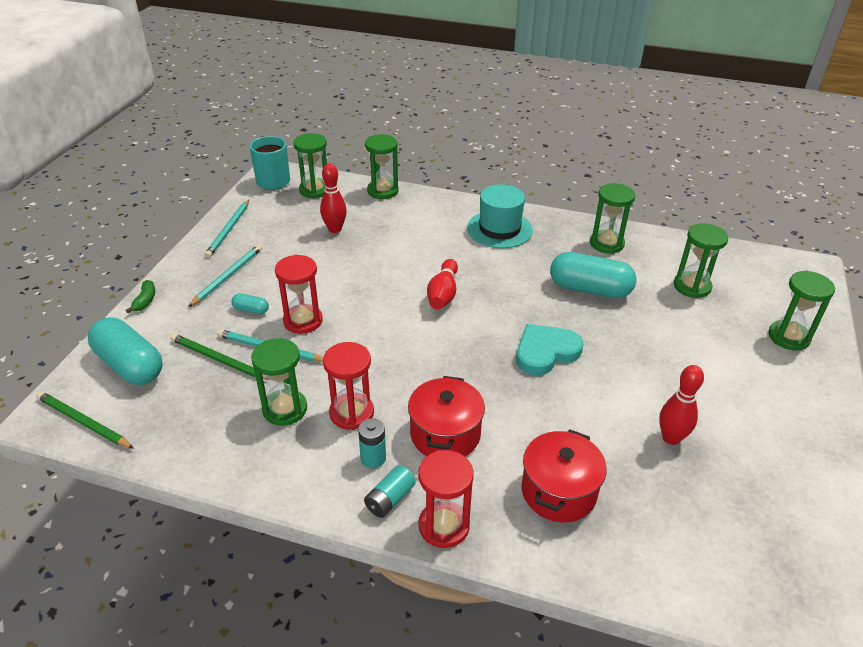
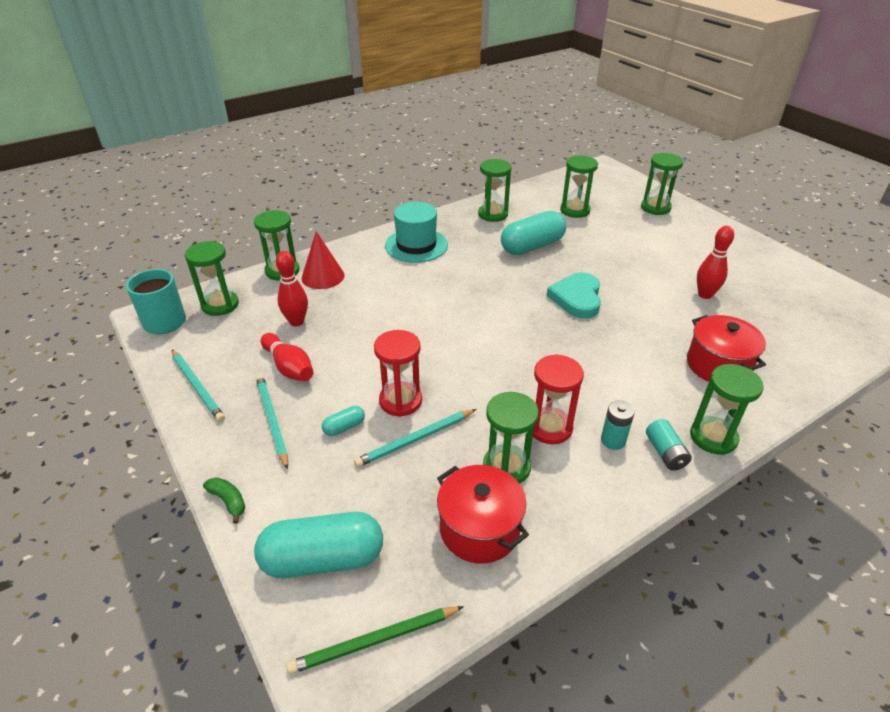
camera: 50 degrees left, 0 degrees up
green pencil [170,334,268,380] -> none
red pot [408,376,485,456] -> red pot moved to [437,465,529,564]
red hourglass [418,450,474,548] -> green hourglass [690,364,764,455]
red bowling pin [427,259,458,309] -> red bowling pin moved to [261,333,313,381]
none -> red cone [302,231,344,289]

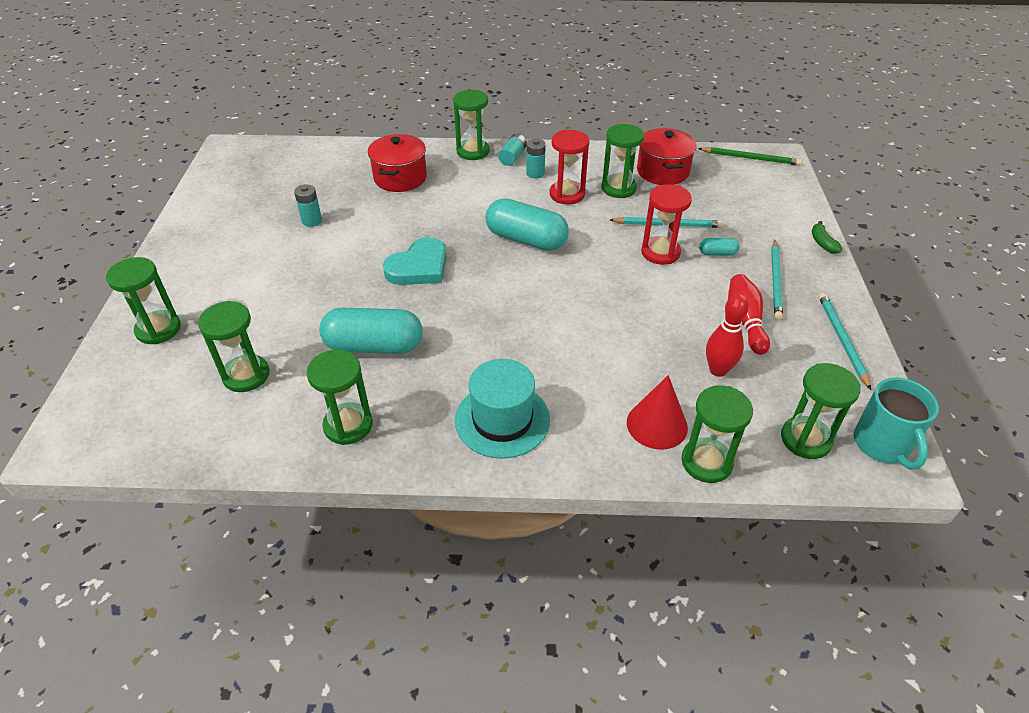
camera: 145 degrees left, 5 degrees up
turquoise capsule [254,512,383,578] -> turquoise capsule moved to [486,198,569,251]
red bowling pin [697,226,734,299] -> turquoise battery [294,184,322,227]

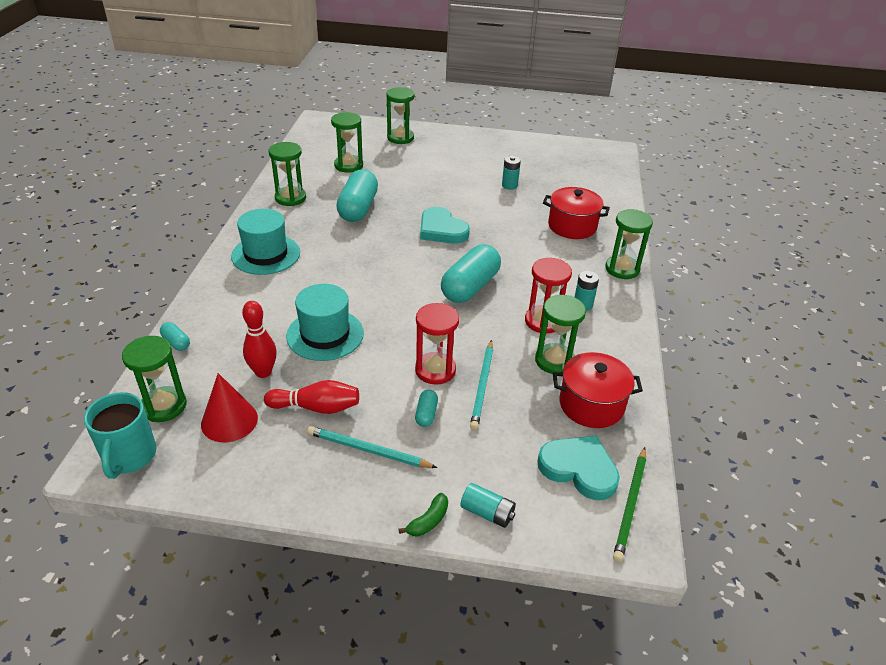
camera: 95 degrees right, 5 degrees down
turquoise battery [498,134,527,166] -> turquoise battery moved to [460,483,516,528]
red cone [627,375,688,450] -> red cone moved to [201,373,258,442]
green hourglass [681,385,753,483] -> turquoise capsule [160,322,190,351]
green banana [812,221,842,254] -> green banana turned 135 degrees clockwise [399,493,448,537]
turquoise pencil [818,293,871,390] -> none
turquoise mug [853,378,939,470] -> turquoise mug turned 90 degrees counterclockwise [84,392,156,479]
none -> turquoise hat [286,284,364,361]
none -> turquoise heart [537,436,620,500]

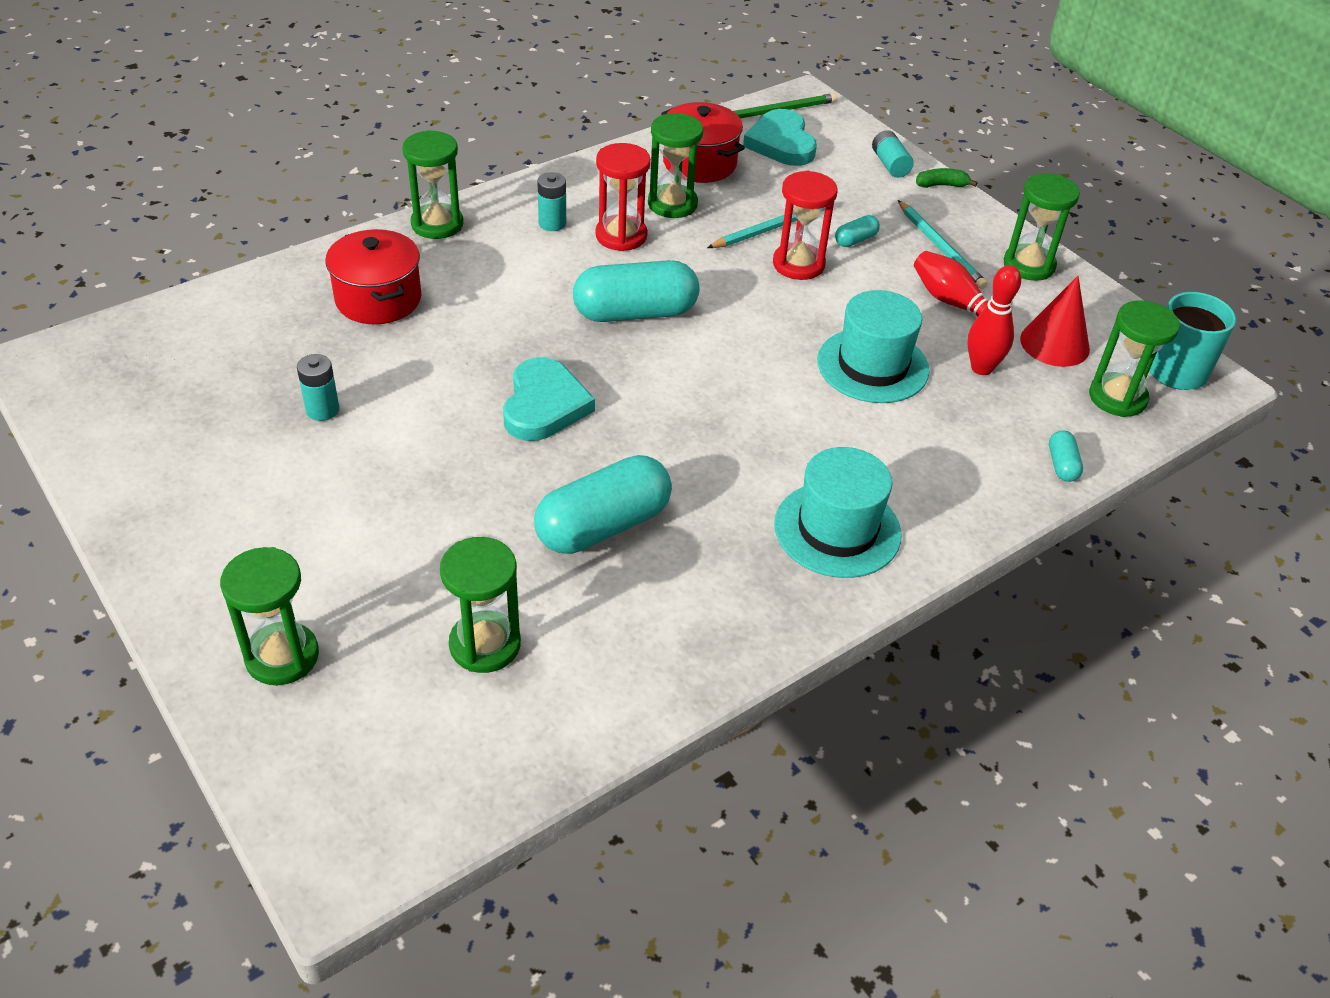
camera: 135 degrees left, 5 degrees up
green hourglass [269,142,306,206] -> green hourglass moved to [1003,173,1080,281]

